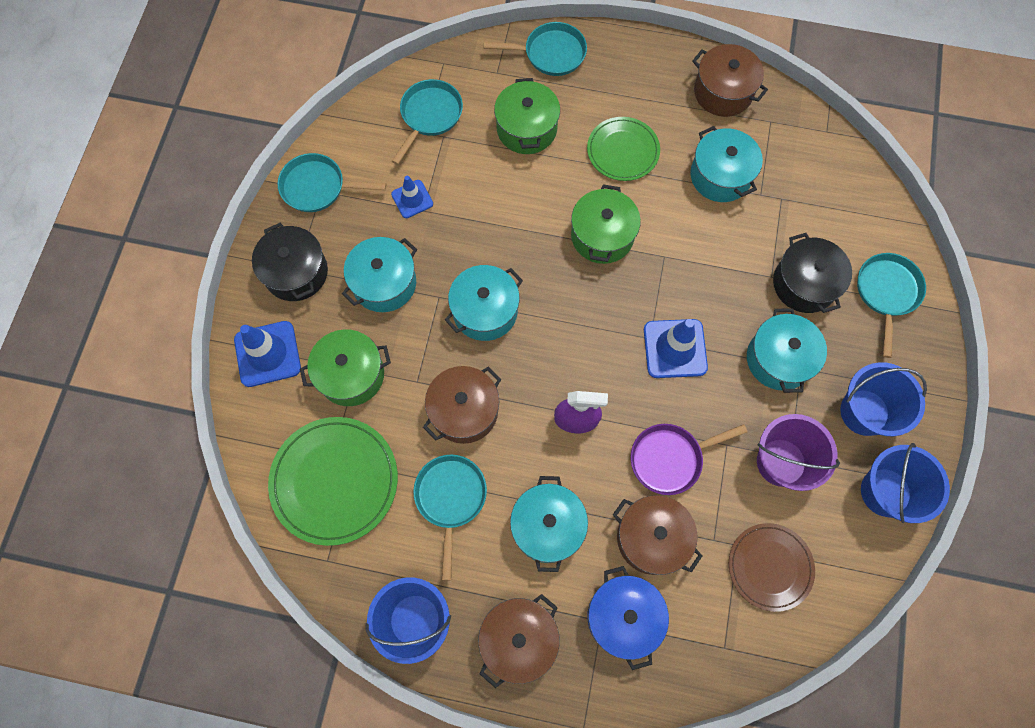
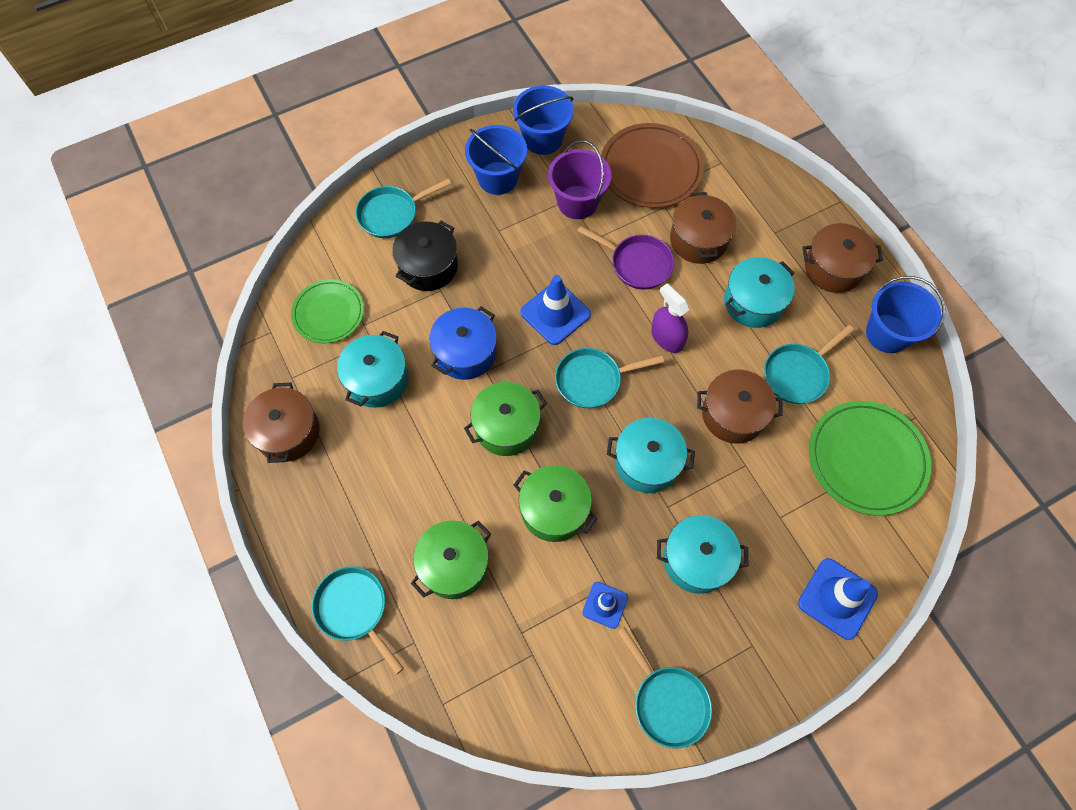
camera: 130 degrees left, 5 degrees down
black pot [252,223,328,301] -> none
green pot [300,329,391,406] -> green pot moved to [514,465,597,542]
turquoise pan [392,79,463,165] -> turquoise pan moved to [555,348,664,408]
green plate [587,117,660,181] -> green plate moved to [291,279,364,343]
blue pot [587,566,669,670] -> blue pot moved to [429,306,497,380]
brown plate [729,523,815,612] -> brown plate [601,123,704,208], size x1.54
turquoise pot [747,308,827,393] -> none

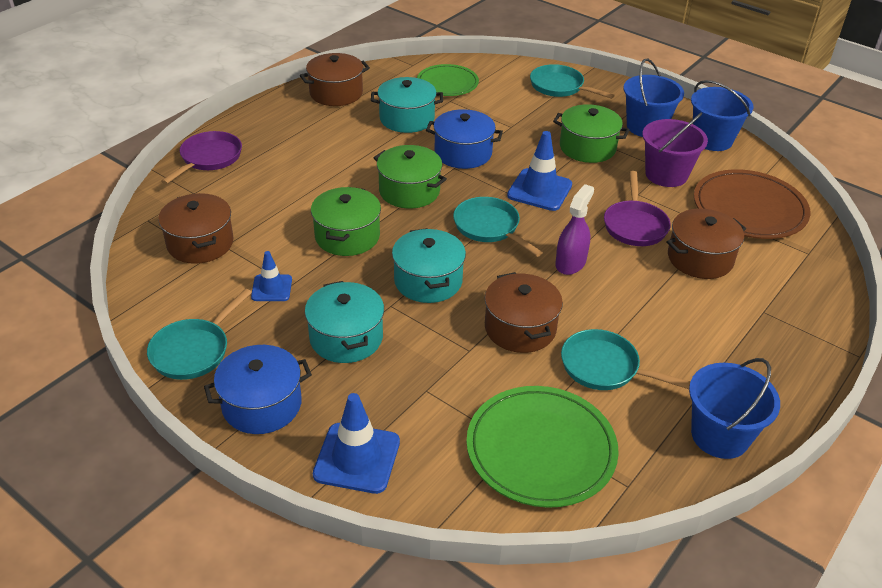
camera: 65 degrees right, 25 degrees down
turquoise pan [312,566,404,675] -> purple pan [161,131,242,184]
black pot [392,221,458,291] -> none
green pot [411,520,491,599] -> green pot moved to [553,104,629,163]
turquoise pot [724,257,795,328] -> none
brown pot [802,223,883,293] -> brown pot moved to [158,193,233,264]
none -> blue pot [204,345,312,434]

